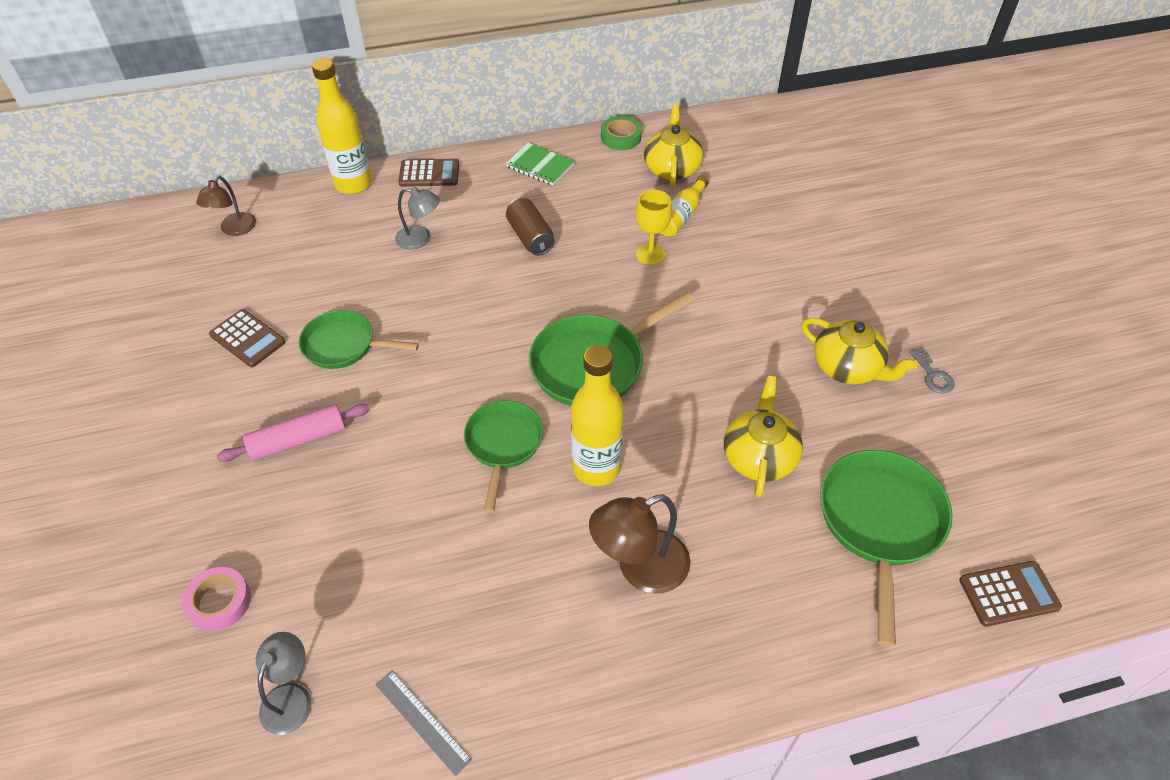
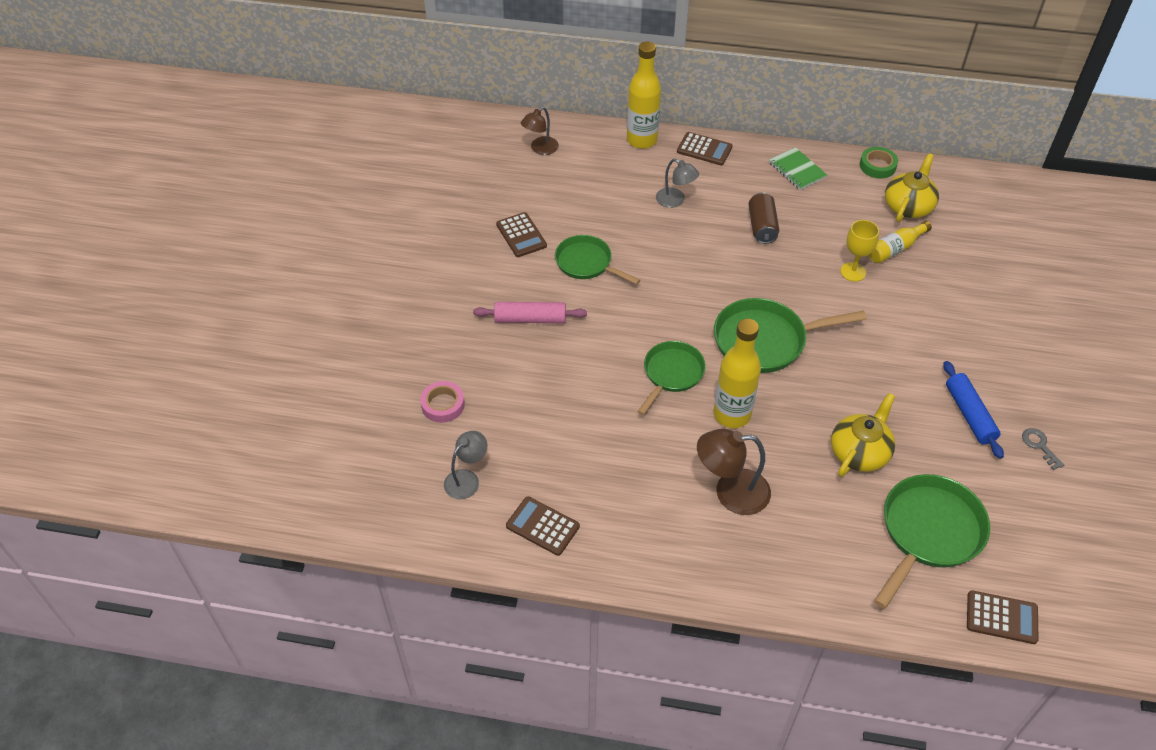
camera: 25 degrees right, 0 degrees up
grey ruler [376,670,472,776] -> brown calculator [506,496,580,556]
yellow teapot [801,318,918,384] -> blue rolling pin [943,361,1004,459]
grey key [909,347,954,394] -> grey key turned 150 degrees clockwise [1022,428,1064,470]

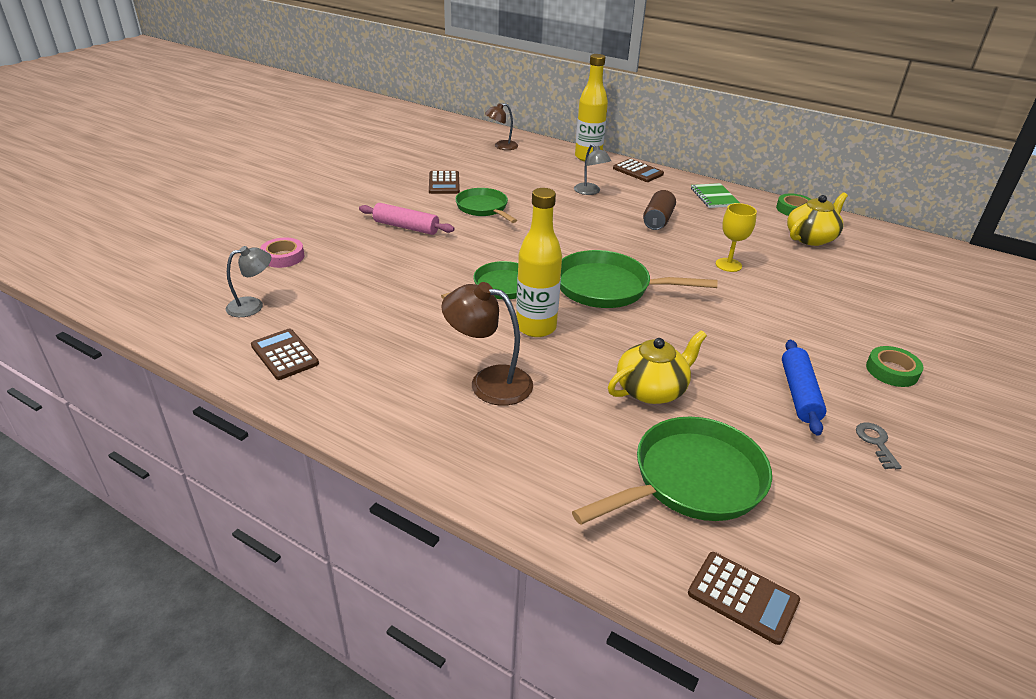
camera: 20 degrees right, 15 degrees down
yellow bottle [869,221,932,263] -> none
none -> green tape [866,346,924,387]

